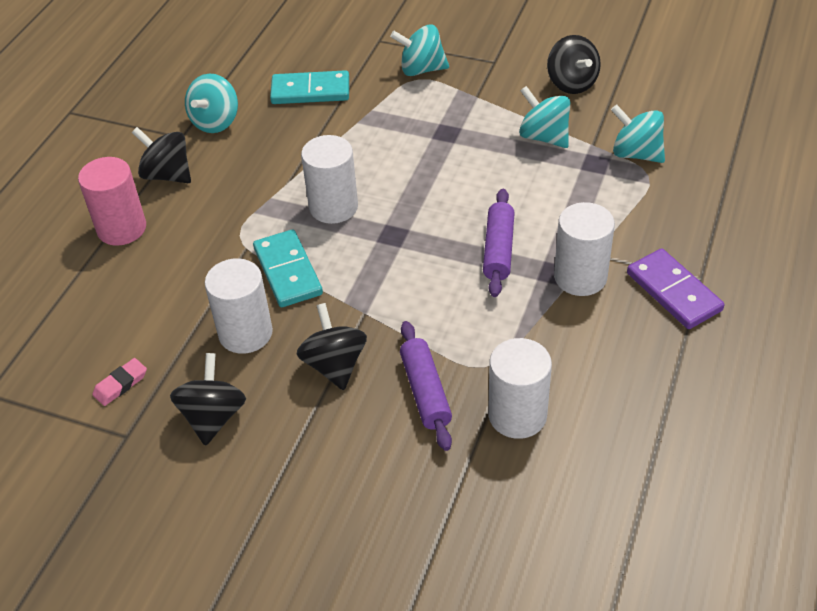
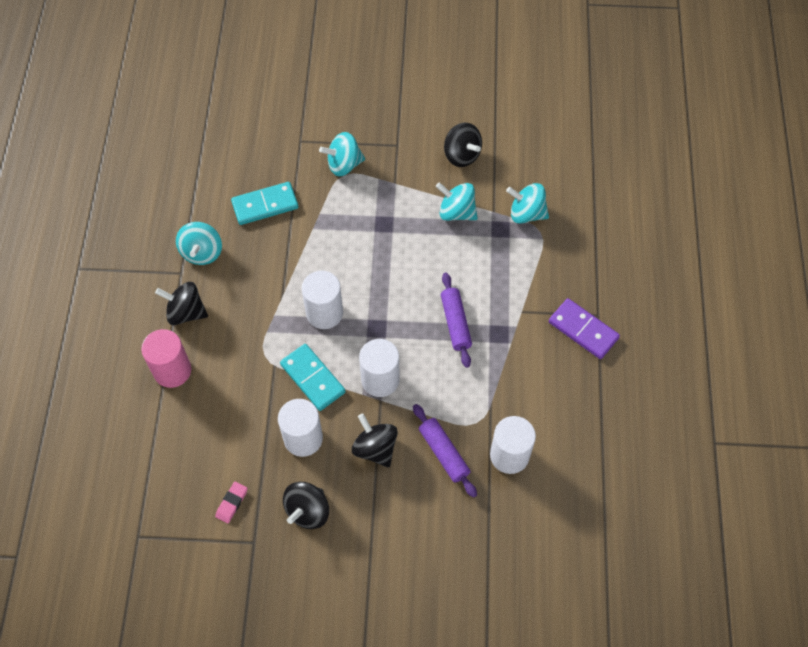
camera: 20 degrees left, 15 degrees up
black spinning top [170,353,246,446] -> black spinning top turned 135 degrees counterclockwise [283,482,329,529]
white cylinder [554,202,615,296] -> white cylinder moved to [359,339,399,397]

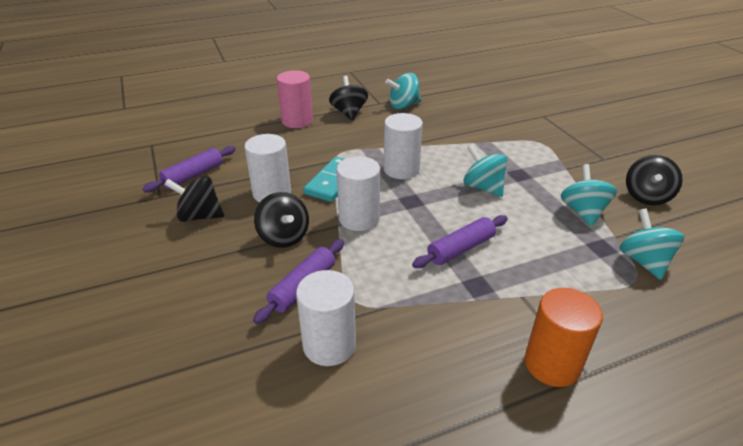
camera: 65 degrees right, 25 degrees down
pink eraser [215,482,247,523] -> purple rolling pin [142,146,236,192]
turquoise domino [231,182,298,225] -> none
turquoise spinning top [319,132,365,176] -> turquoise spinning top moved to [463,145,507,197]
black spinning top [352,413,398,467] -> black spinning top turned 120 degrees clockwise [254,192,309,248]
purple domino [549,298,620,359] -> orange cylinder [525,288,603,387]

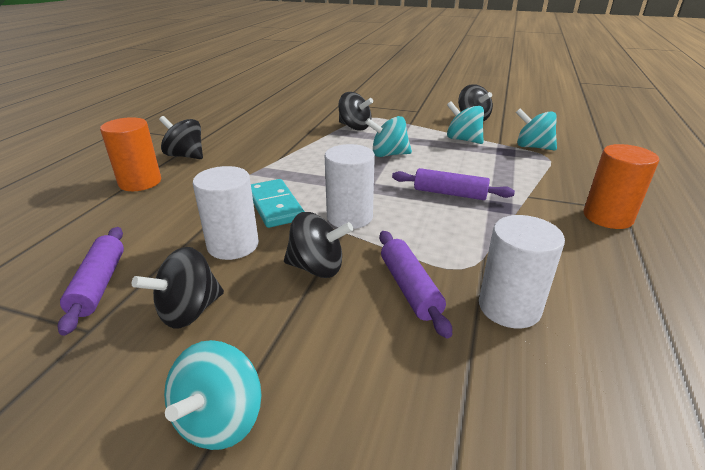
camera: 50 degrees left, 5 degrees down
pink cylinder [277,70,313,128] -> orange cylinder [100,117,161,191]
white cylinder [384,113,423,179] -> none
turquoise spinning top [385,73,421,109] -> turquoise spinning top moved to [164,340,262,450]
purple rolling pin [412,215,508,268] -> purple rolling pin turned 75 degrees counterclockwise [392,168,515,200]
none -> black spinning top [338,92,373,130]

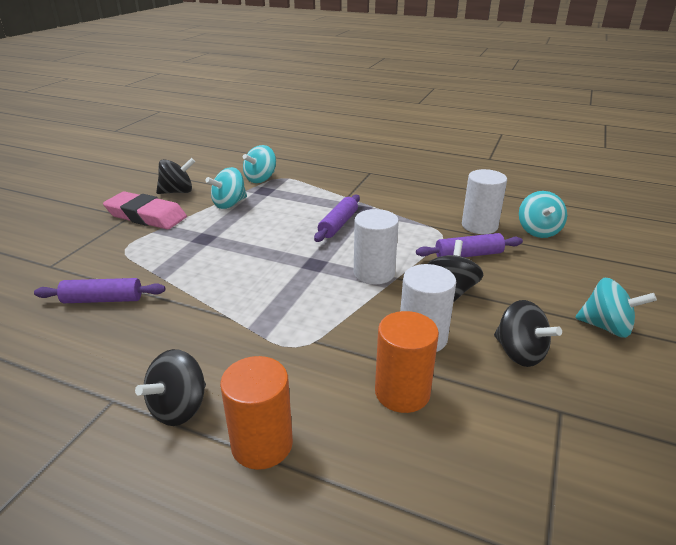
camera: 85 degrees left, 0 degrees up
purple rolling pin [57,227,124,336] -> purple rolling pin moved to [34,278,165,303]
turquoise domino [251,179,305,228] -> none
black spinning top [338,92,373,130] -> none
turquoise spinning top [365,116,412,157] -> turquoise spinning top moved to [519,191,567,238]
orange cylinder [584,144,659,229] -> orange cylinder moved to [375,311,439,413]
none -> pink eraser [103,191,187,230]

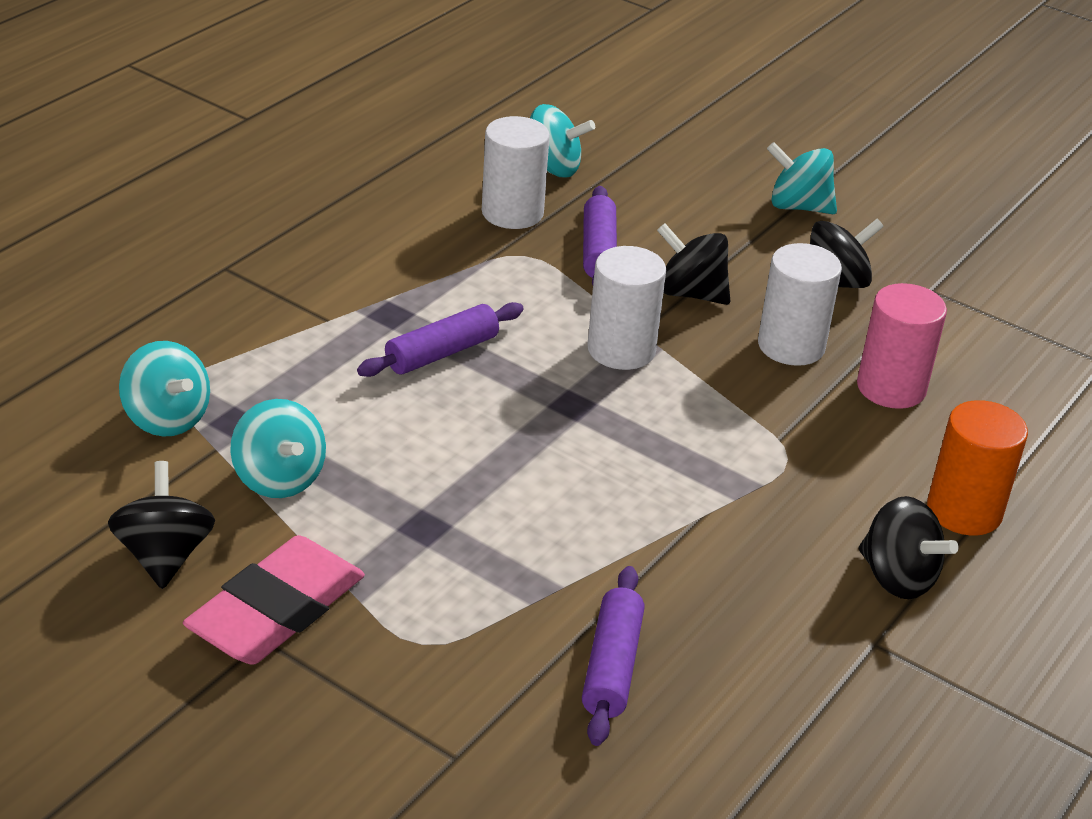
camera: 80 degrees left, 5 degrees up
purple rolling pin [314,195,360,242] -> purple rolling pin turned 75 degrees counterclockwise [357,302,524,377]
orange cylinder [375,311,439,413] -> pink cylinder [857,283,947,409]
turquoise spinning top [575,278,657,338] -> turquoise spinning top turned 105 degrees counterclockwise [767,142,837,214]

